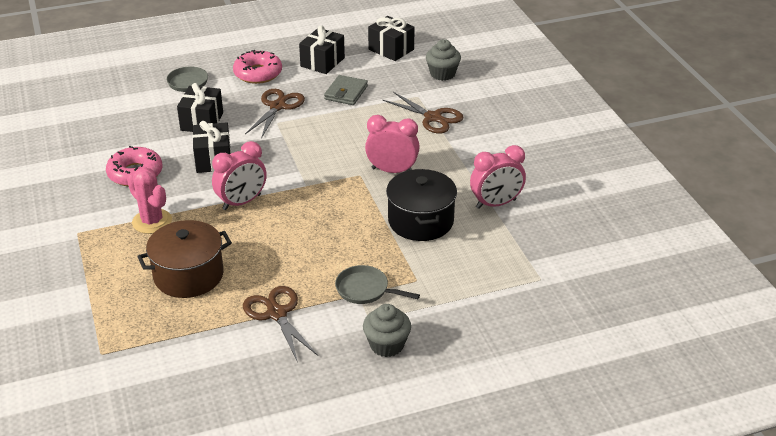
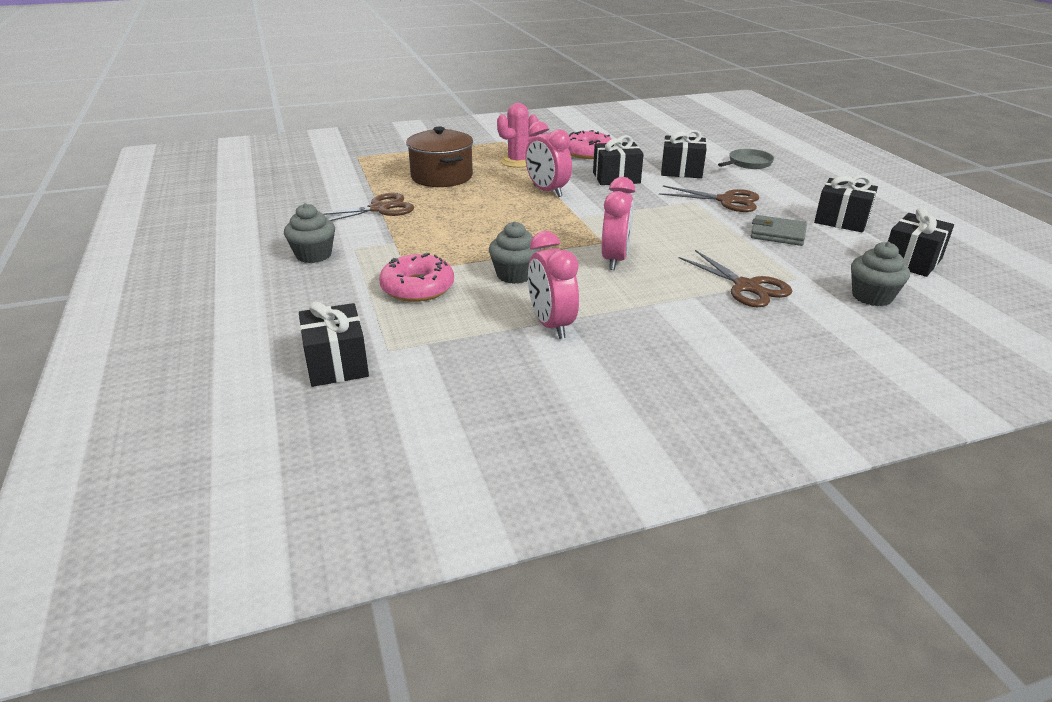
camera: 90 degrees right, 5 degrees down
pink donut [233,50,282,84] -> pink donut moved to [379,253,454,302]
grey pan [335,265,420,304] -> none
brown scissors [383,92,464,133] -> brown scissors turned 75 degrees counterclockwise [679,250,792,307]
black pot [386,169,457,241] -> grey cupcake [489,221,541,284]
none -> black gift [299,301,369,387]

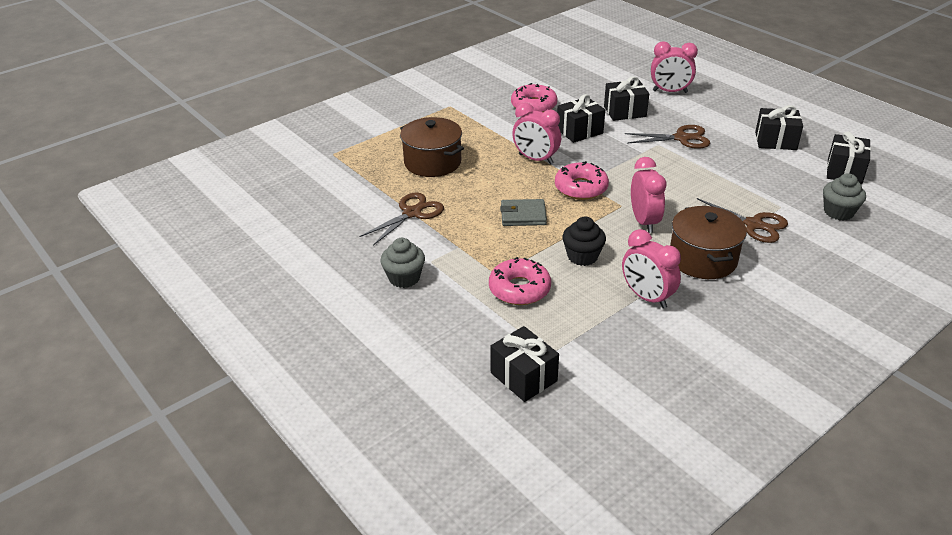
camera: 20 degrees left, 5 degrees up
grey cupcake [489,221,541,284] -> black cupcake [562,217,606,266]
pink cactus [497,103,538,168] -> none
grey pan [718,149,774,169] -> pink clock [651,42,698,93]
grey wallet [751,215,807,246] -> grey wallet moved to [500,199,547,226]
none -> pink donut [555,161,609,200]
none -> brown pot [670,206,747,279]

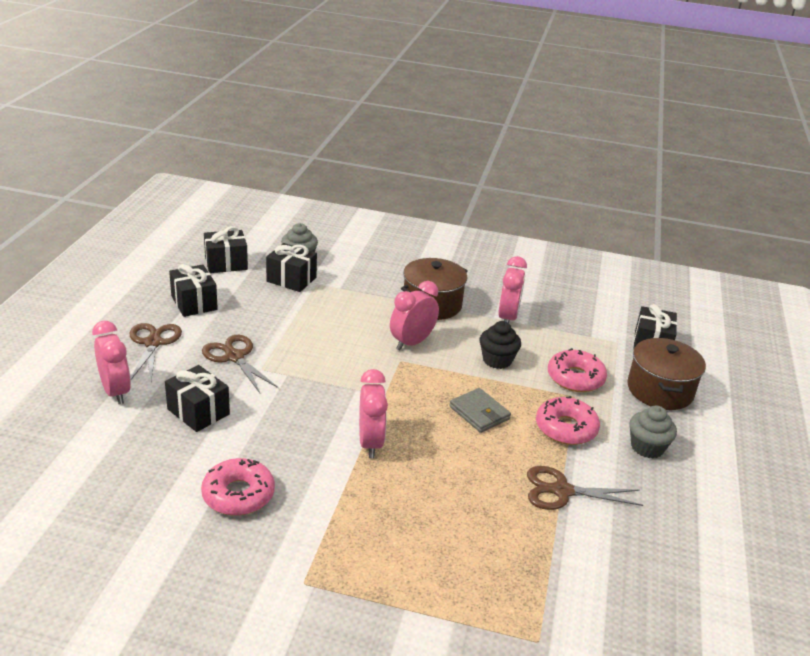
camera: 130 degrees left, 5 degrees down
brown pot [400,117,464,177] -> brown pot moved to [628,338,706,410]
pink donut [555,161,609,200] -> pink donut moved to [536,396,600,445]
black gift [557,94,605,143] -> black gift moved to [266,243,317,292]
brown scissors [697,198,788,243] -> brown scissors moved to [130,323,182,381]

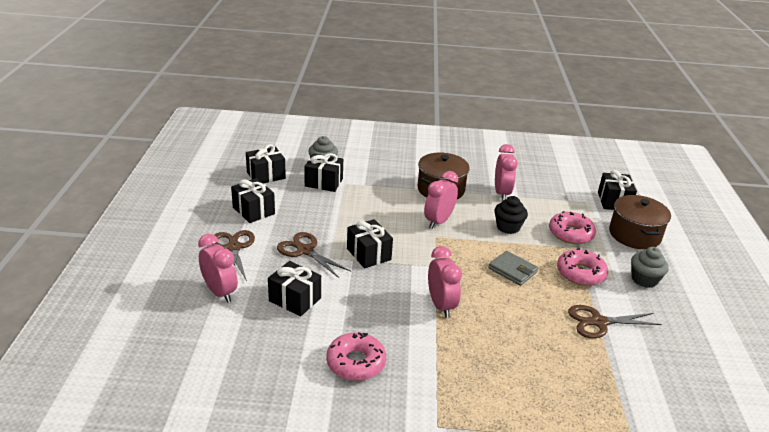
camera: 10 degrees left, 0 degrees up
none -> black gift [347,219,393,268]

